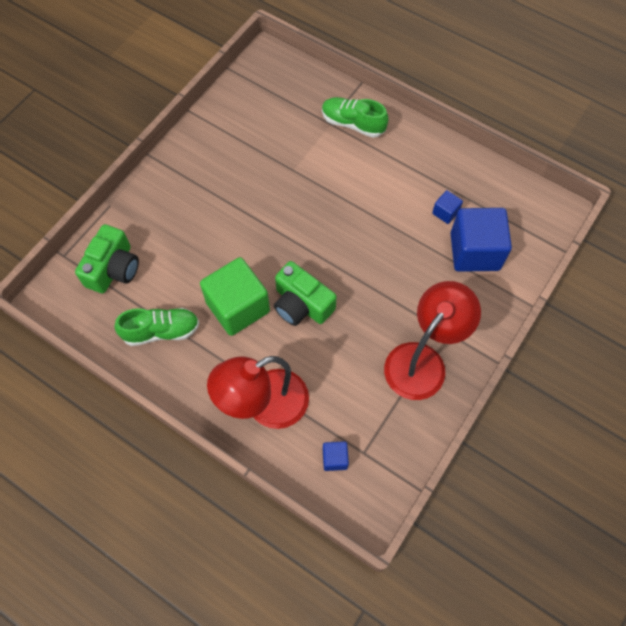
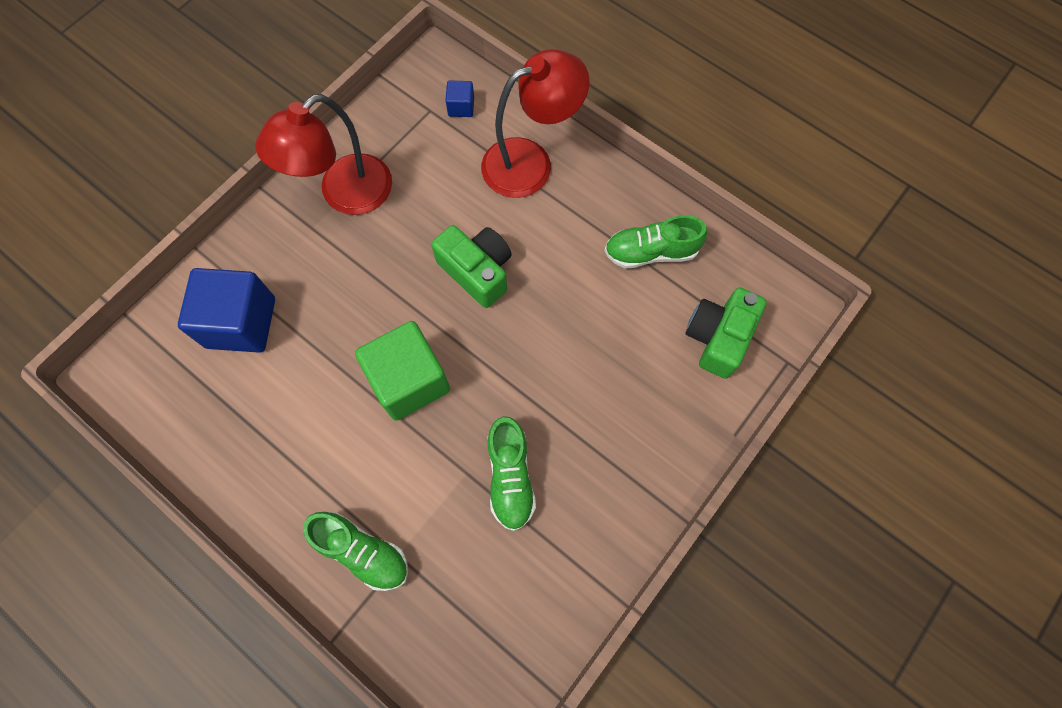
camera: 175 degrees left, 5 degrees up
green cube [200,257,270,336] -> green cube moved to [355,321,450,421]
blue cube [432,190,463,224] -> none
none -> green shoe [488,416,536,531]

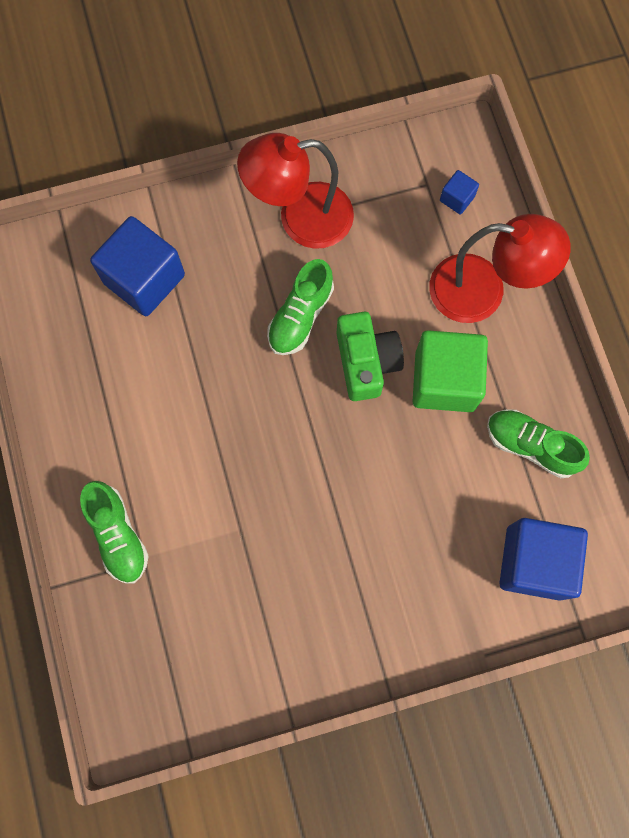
camera: 35 degrees right, 5 degrees up
green cube [355,321,450,421] -> green cube moved to [413,330,488,412]
green shoe [488,416,536,531] -> green shoe moved to [267,259,334,355]
green camera [686,287,767,379] -> blue cube [499,518,588,601]

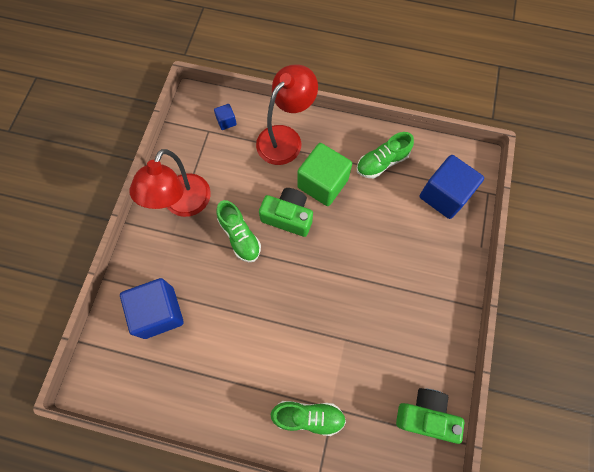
camera: 60 degrees left, 5 degrees down
none -> green camera [396,388,464,444]

